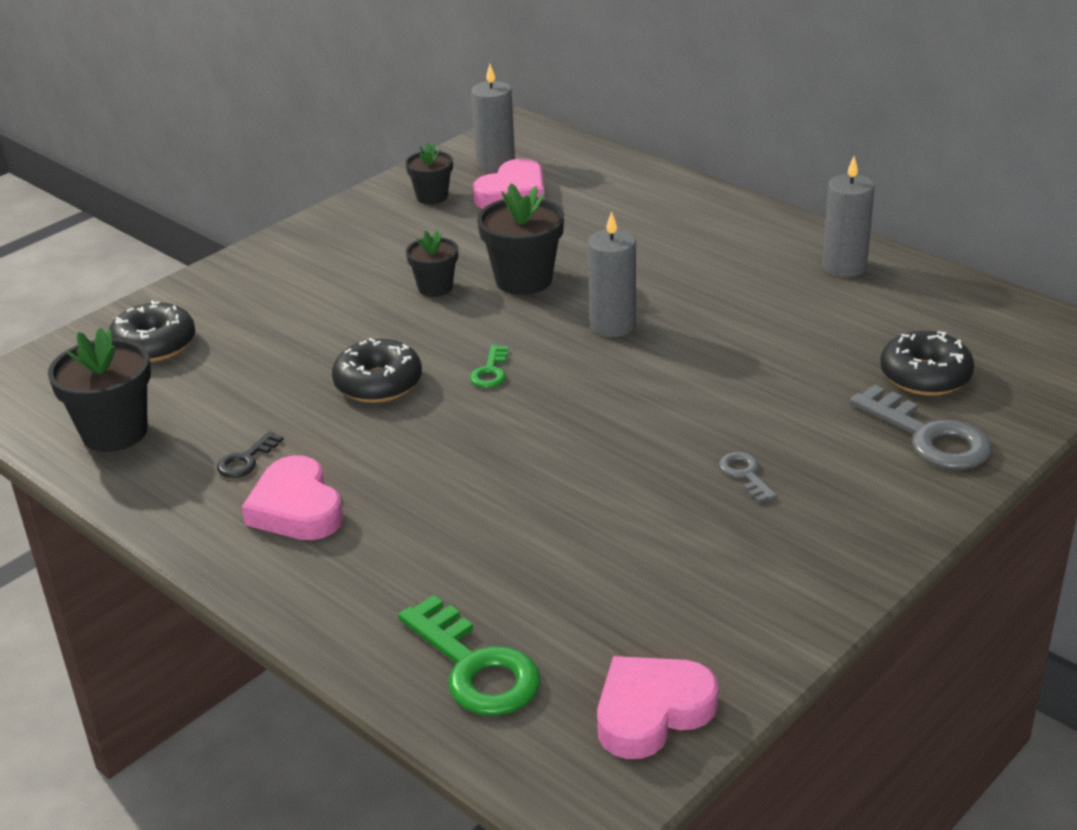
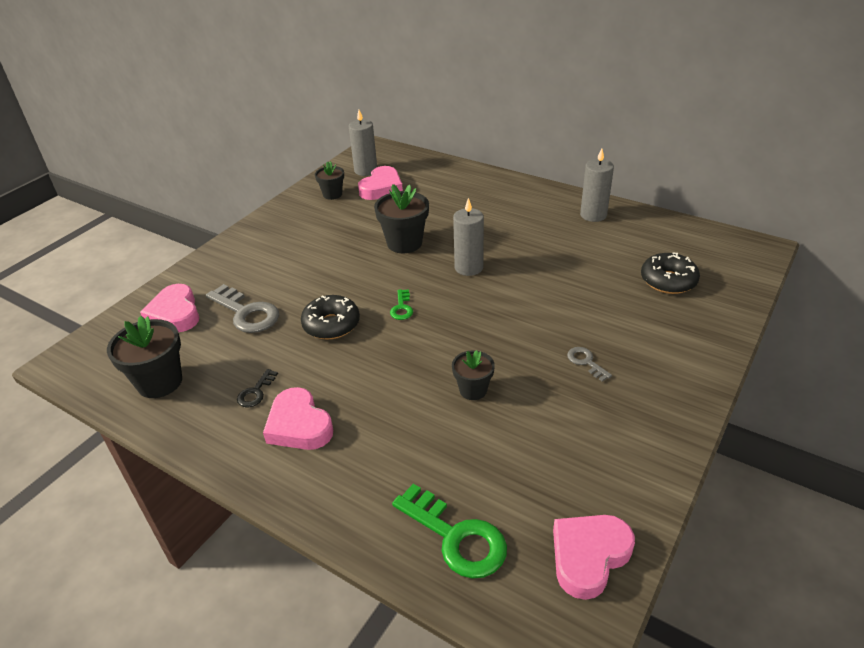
camera: 10 degrees left, 5 degrees up
black donut [109,300,195,362] -> pink heart [140,284,199,332]
black flower pot [406,230,458,297] -> black flower pot moved to [452,350,495,400]
grey key [850,385,992,470] -> grey key moved to [206,284,279,333]

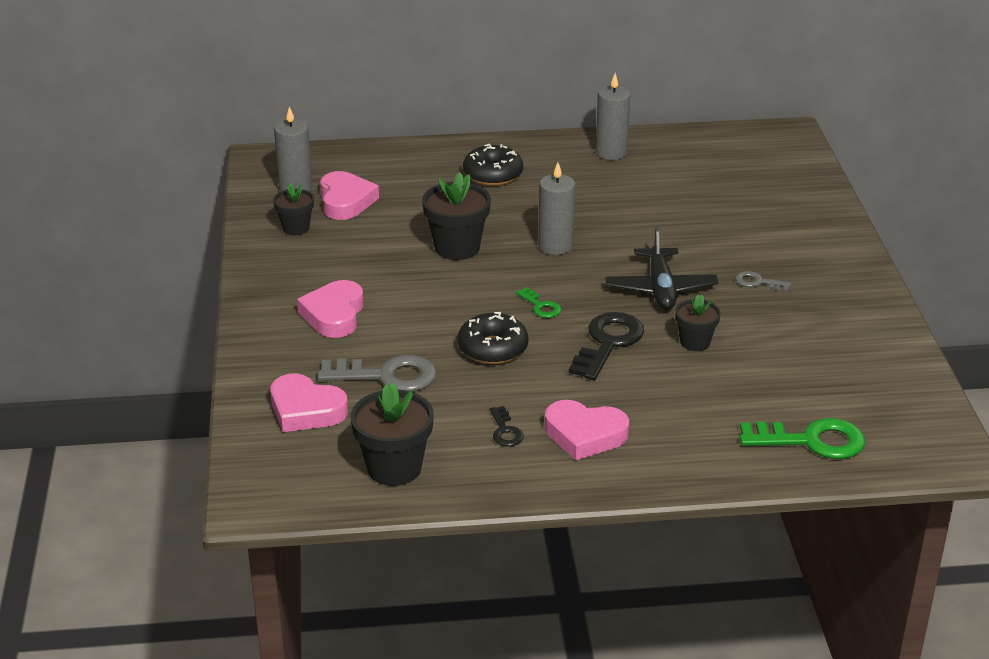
camera: 40 degrees left, 5 degrees down
pink heart [553,515,635,600] -> pink heart moved to [297,280,364,338]
black donut [641,252,700,294] -> black donut moved to [463,144,523,186]
none -> black key [569,312,644,380]
none -> black plane [605,227,719,310]

